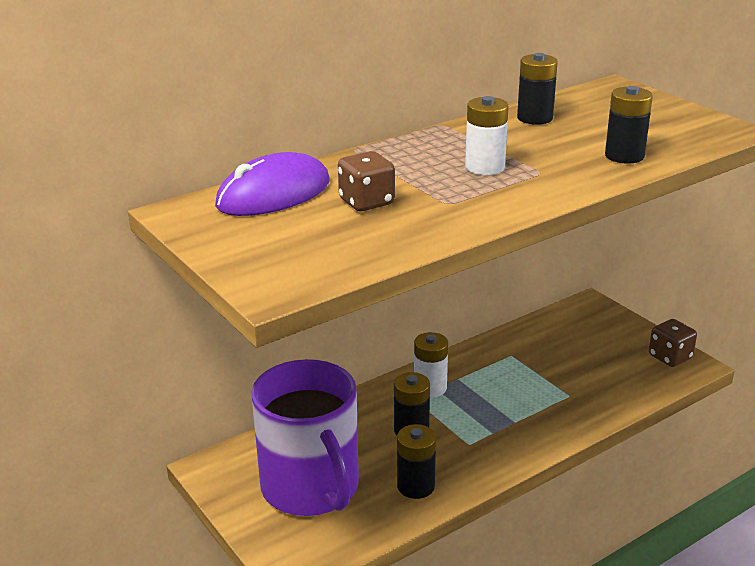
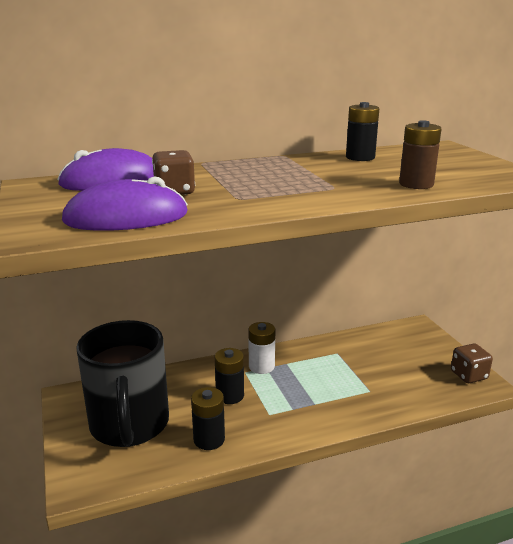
camera: 15 degrees right, 5 degrees down
purple mug [252,359,359,516] -> black mug [76,320,169,447]
white battery [465,96,509,175] -> none
black battery [605,86,653,164] -> brown battery [399,120,441,189]
none -> purple mouse [62,176,188,231]

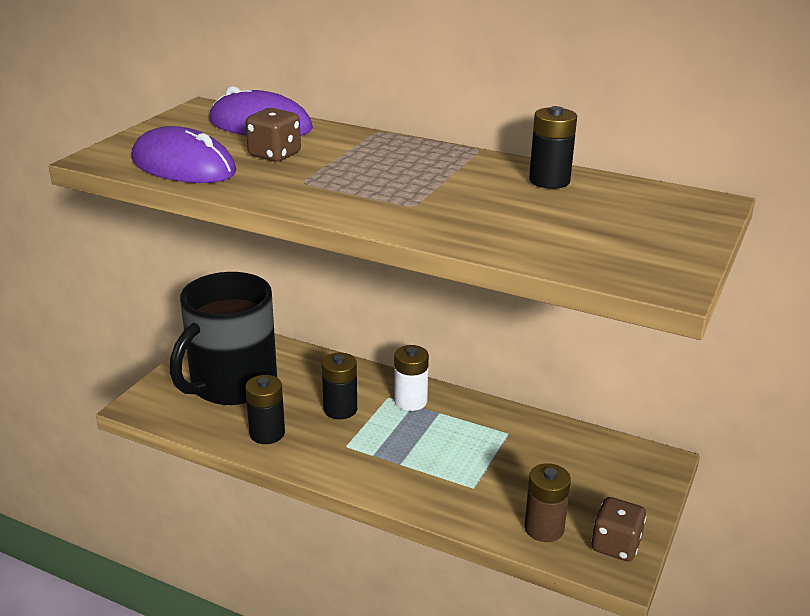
camera: 45 degrees right, 5 degrees up
brown battery [399,120,441,189] -> brown battery moved to [524,463,571,542]

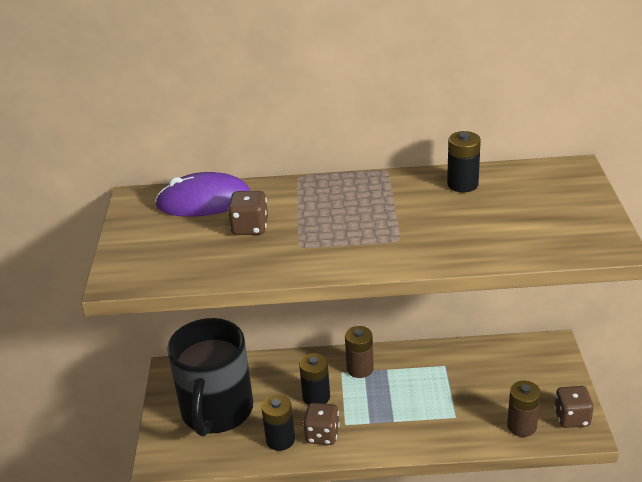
camera: 25 degrees left, 5 degrees up
purple mouse [131,126,236,183] -> none
white battery [394,345,429,411] -> brown battery [345,326,374,378]
none -> brown dice [303,403,340,445]

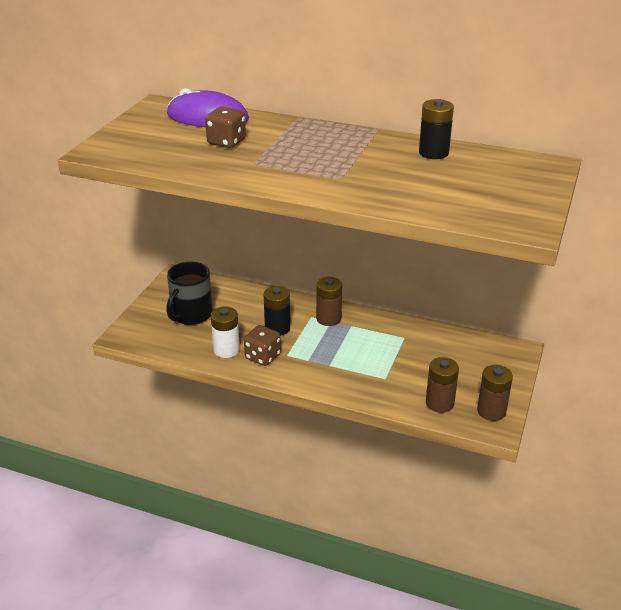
camera: 20 degrees right, 0 degrees up
black mug [167,318,253,436] -> black mug [166,262,213,325], size x0.63
black battery [261,395,295,451] -> white battery [211,306,240,358]
brown dice [554,386,594,428] -> brown battery [477,365,513,421]

